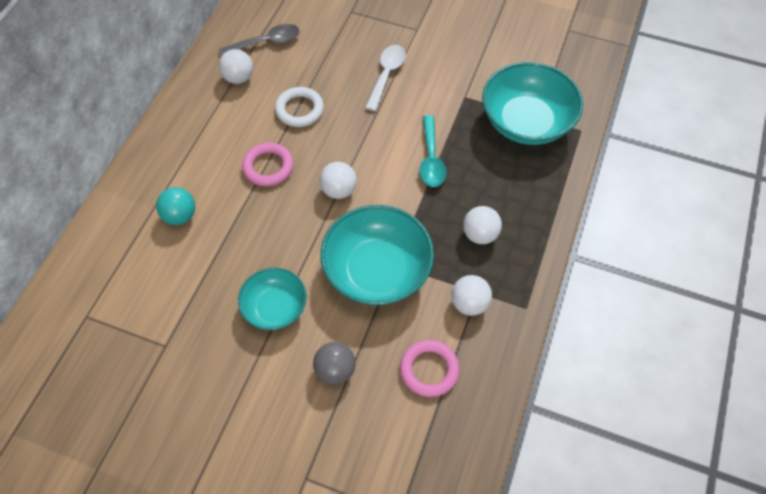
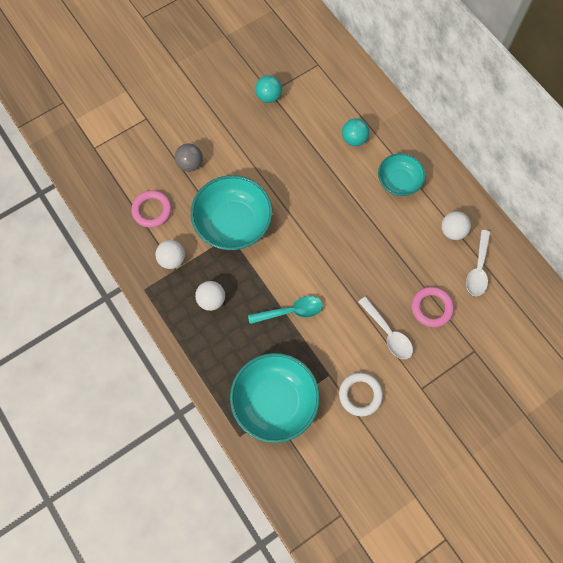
camera: 125 degrees right, 10 degrees up
grey spoon [219,24,300,56] -> white spoon [466,230,491,296]
turquoise bowl [238,267,307,330] -> turquoise bowl moved to [378,153,426,196]
pink ring [242,143,293,186] -> pink ring moved to [412,287,454,327]
white ring [275,87,324,127] -> white ring moved to [339,373,383,416]
white ball [320,162,357,199] -> none
turquoise spoon [419,115,447,187] -> turquoise spoon turned 135 degrees clockwise [248,296,323,324]
none -> turquoise ball [255,75,282,103]

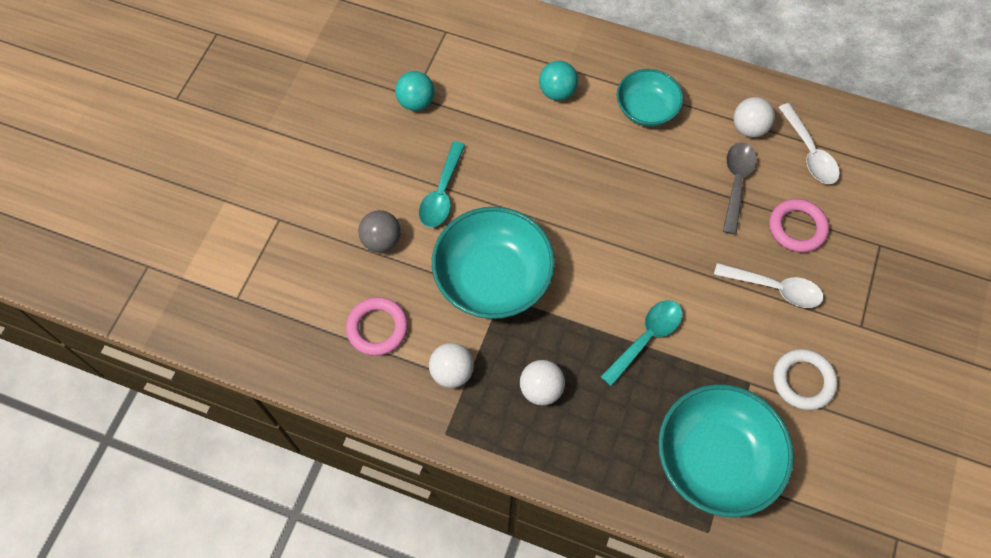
camera: 35 degrees left, 5 degrees down
none -> turquoise spoon [419,141,465,227]
none -> grey spoon [723,142,757,234]

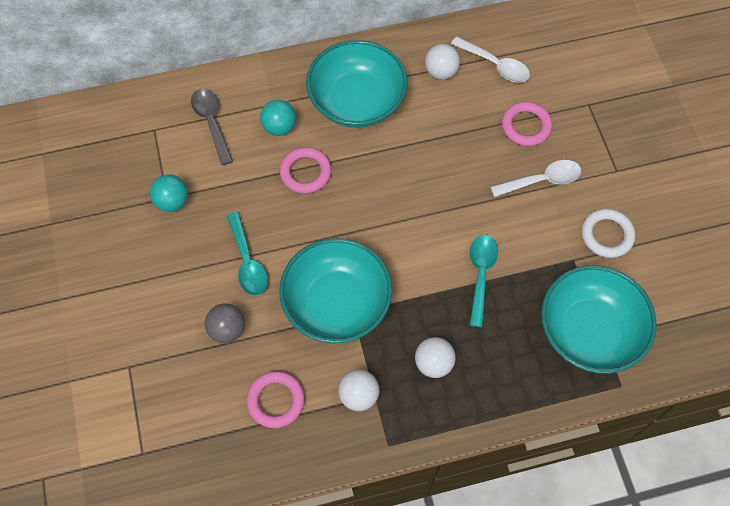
camera: 35 degrees left, 0 degrees up
turquoise bowl [617,69,683,127] -> turquoise bowl [306,40,408,128], size x1.67
grey spoon [723,142,757,234] -> grey spoon moved to [191,88,233,165]
none -> pink ring [280,147,331,194]

